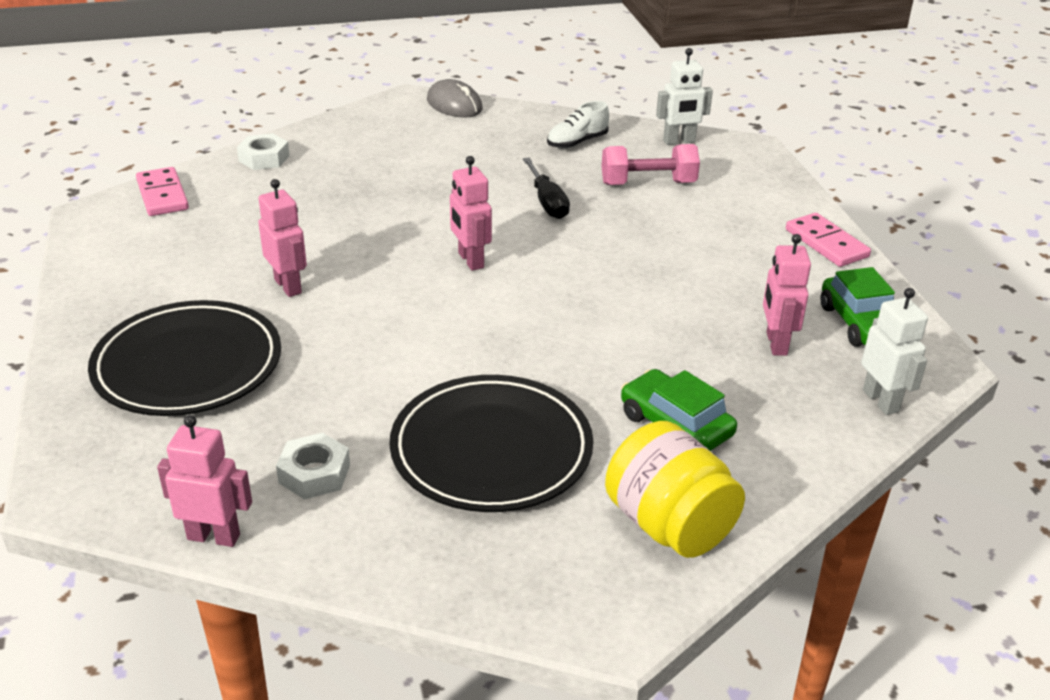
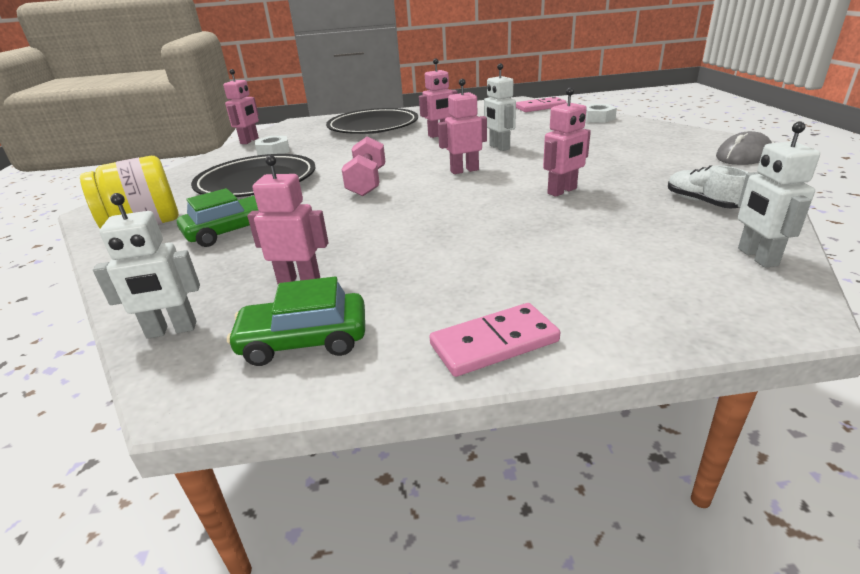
camera: 100 degrees right, 5 degrees down
black screwdriver [523,158,570,219] -> pink robot [543,87,591,197]
pink dumbbell [602,144,700,185] -> pink dumbbell moved to [342,136,386,196]
none -> white robot [484,63,516,151]

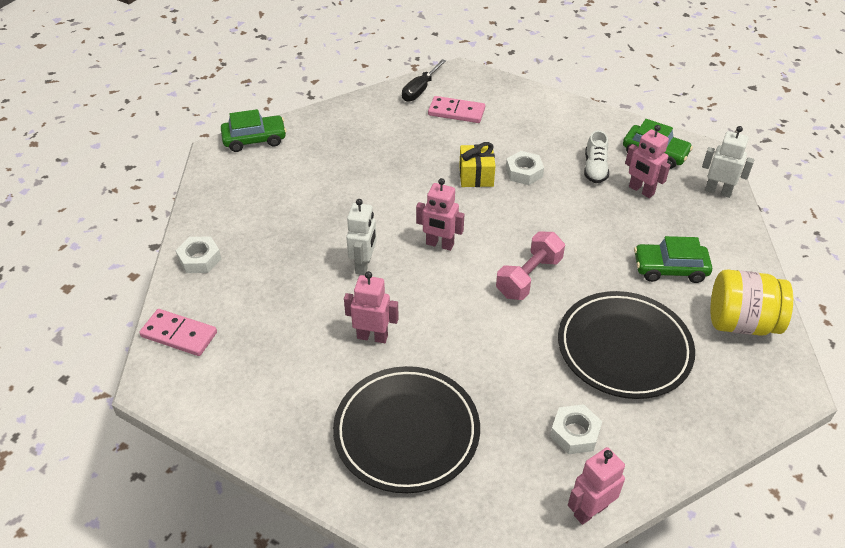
camera: 145 degrees left, 15 degrees up
pink domino [429,303,560,377] -> pink domino moved to [428,96,485,123]
pink robot [543,87,591,197] -> none
white shoe [668,165,749,208] -> white shoe moved to [584,130,609,183]
grey mouse [716,131,772,165] -> green car [221,109,287,152]
white robot [738,122,820,268] -> black screwdriver [402,59,446,102]
none -> yellow gift [459,142,495,187]
none -> white nut [506,151,544,185]

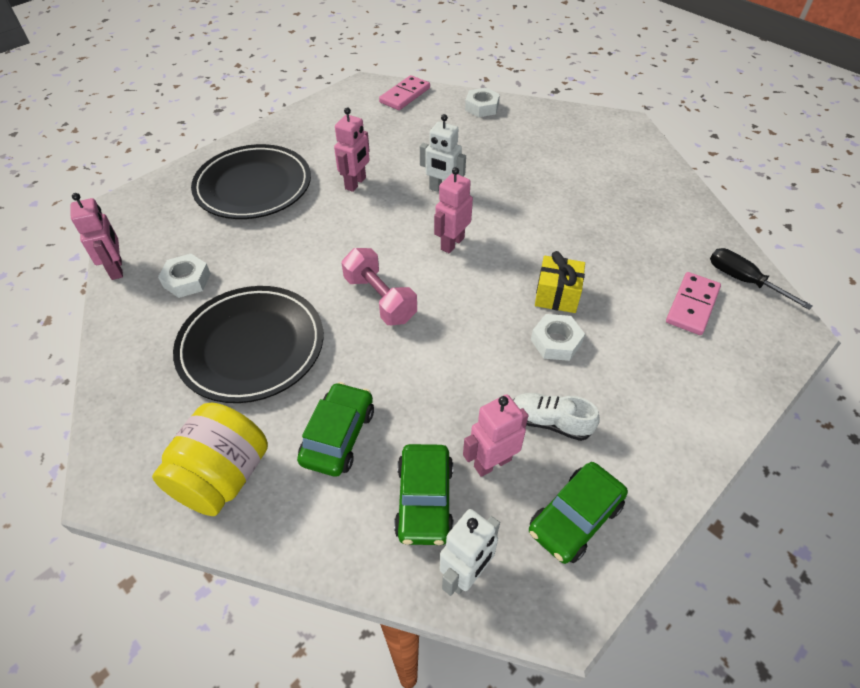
camera: 105 degrees right, 5 degrees up
green car [221,109,287,152] -> green car moved to [394,444,454,545]

